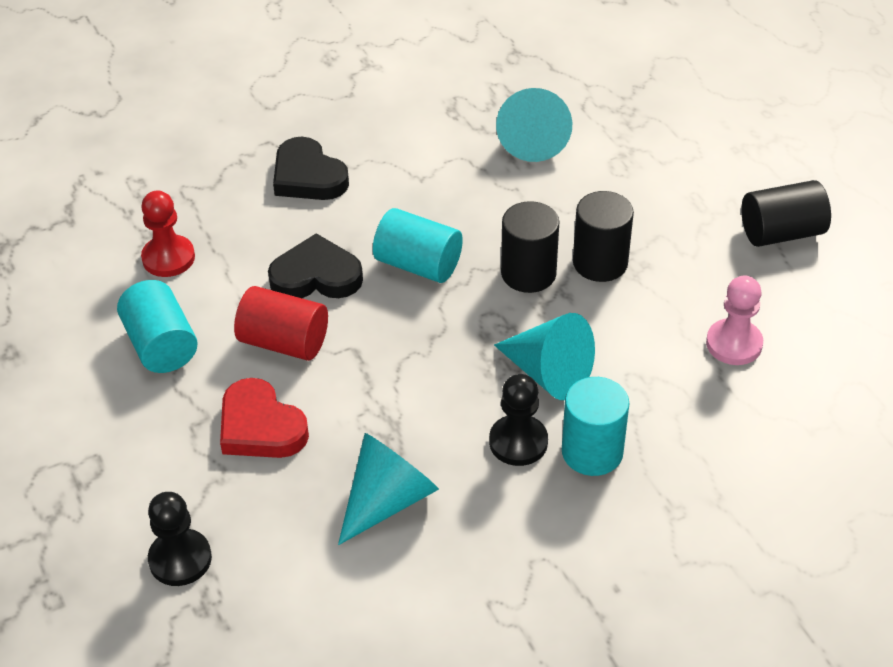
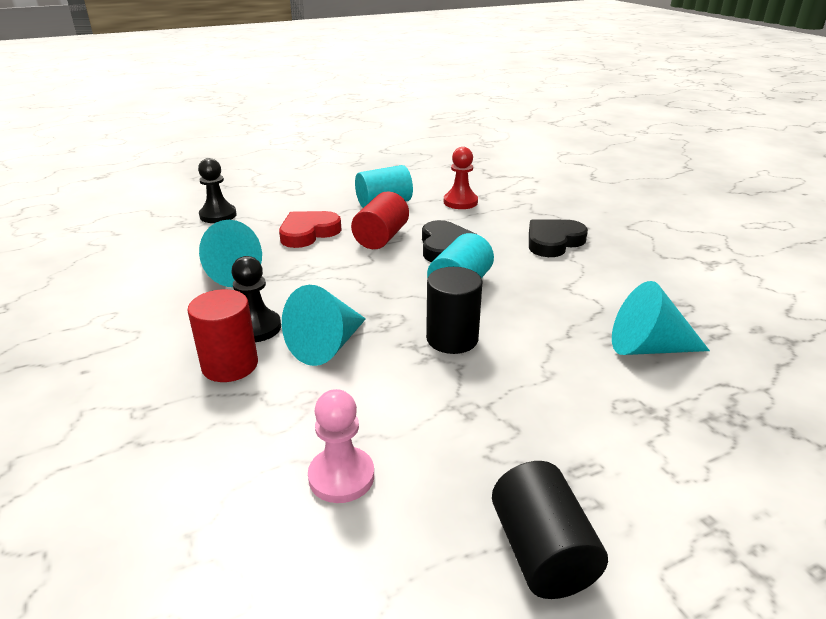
camera: 90 degrees right, 15 degrees down
turquoise cylinder [562,377,629,476] -> red cylinder [187,289,258,382]
black cylinder [573,191,634,282] -> none

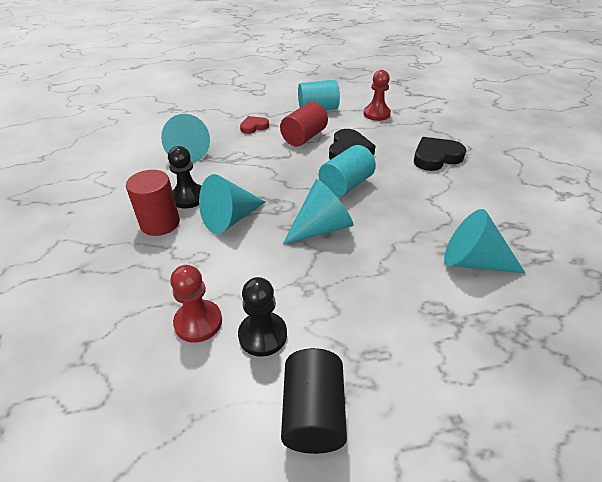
camera: 15 degrees right, 10 degrees up
black pawn [198,158,237,223] -> black pawn moved to [238,277,287,357]
red heart [279,211,342,248] -> red heart [240,116,269,134], size x0.61
pink pawn [308,389,374,503] -> red pawn [170,265,222,343]
black cylinder [426,267,482,354] -> turquoise cone [283,179,353,244]

